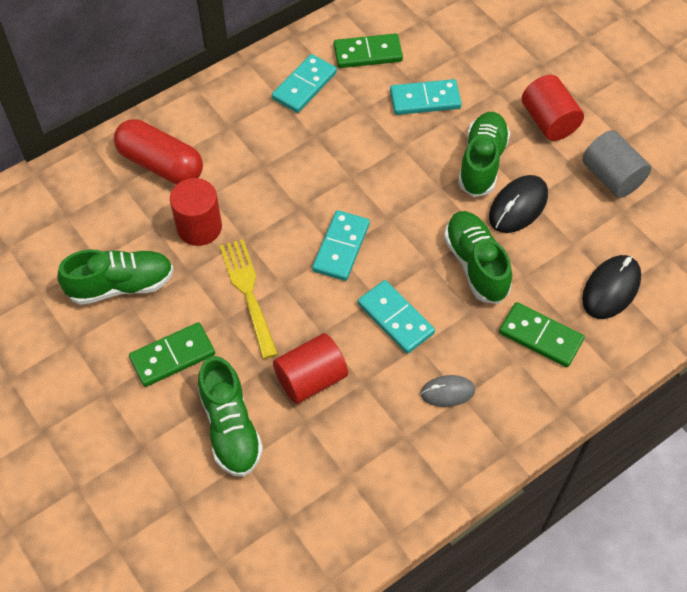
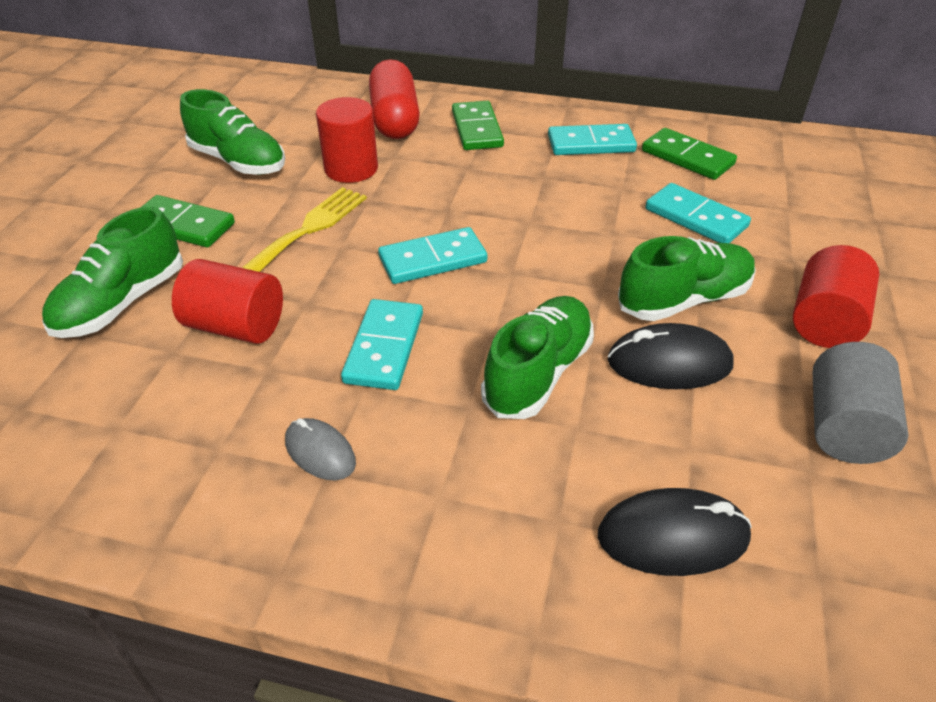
camera: 50 degrees right, 15 degrees down
green domino [499,302,585,367] -> green domino moved to [452,101,504,150]

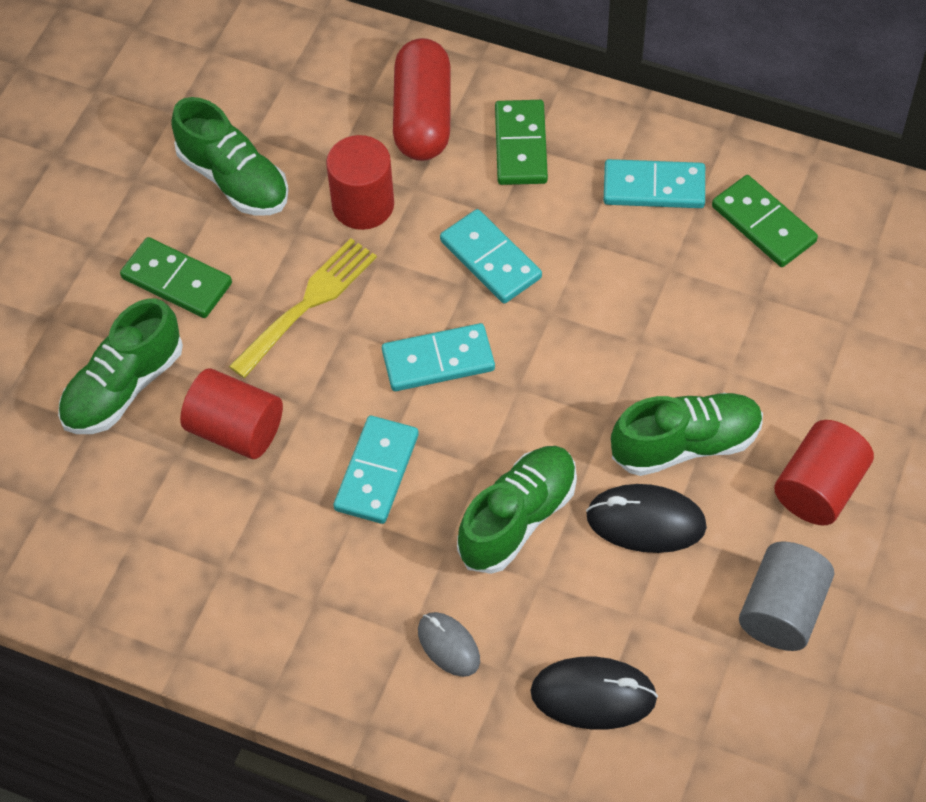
camera: 10 degrees right, 15 degrees up
grey mouse [285,418,356,480] -> grey mouse moved to [418,612,480,677]
turquoise domino [645,183,751,243] -> turquoise domino moved to [440,209,542,303]

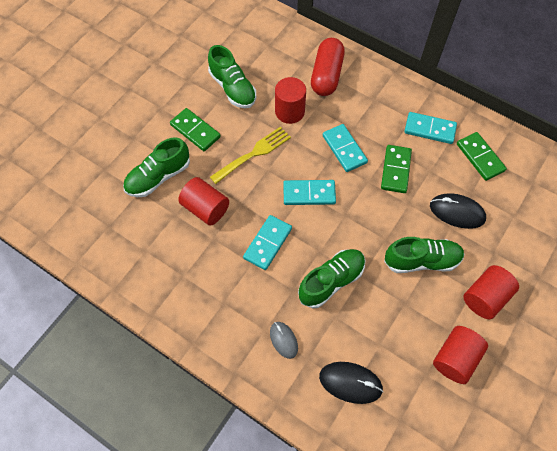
camera: 10 degrees right, 5 degrees up
green domino [495,100,548,185] -> green domino moved to [381,145,412,193]
black mouse [586,484,707,553] -> black mouse moved to [430,193,486,229]
grey cylinder [739,542,834,651] -> red cylinder [433,326,488,384]

